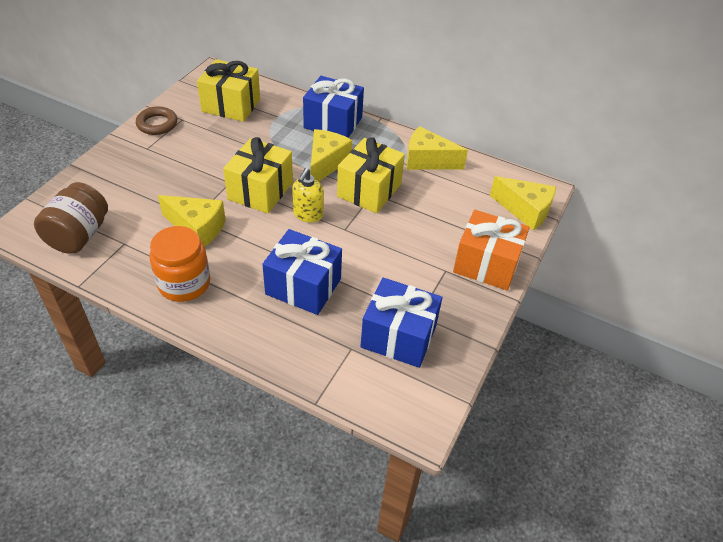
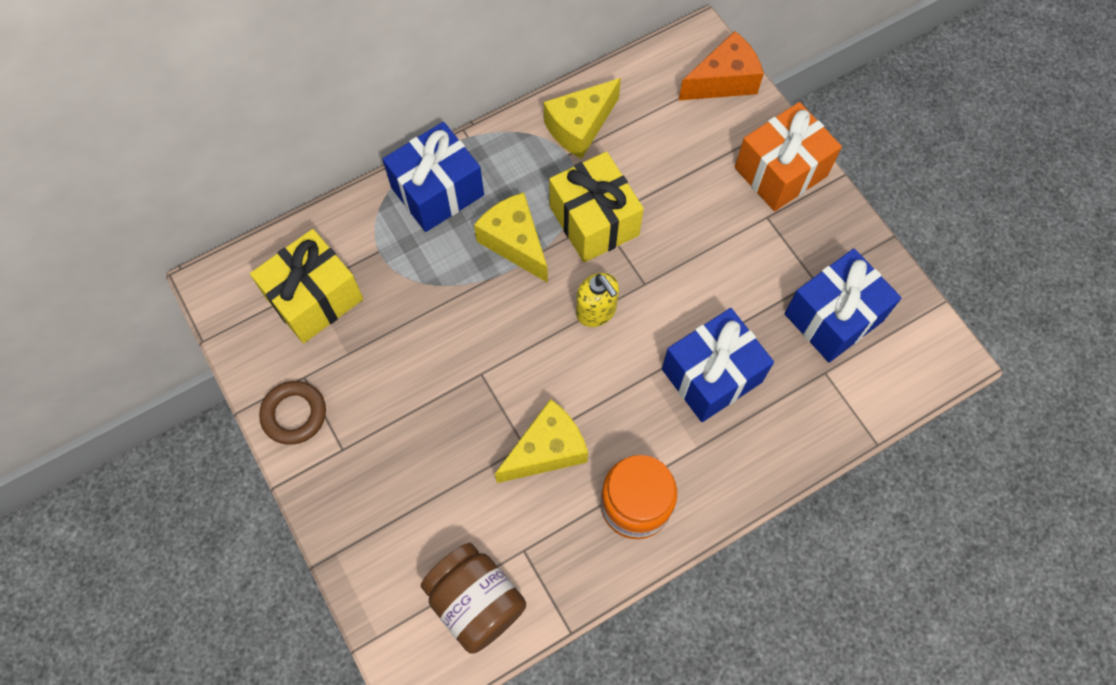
camera: 55 degrees left, 20 degrees up
yellow gift [223,137,293,214] -> none
yellow cheese [490,176,556,231] -> orange cheese [679,31,764,100]

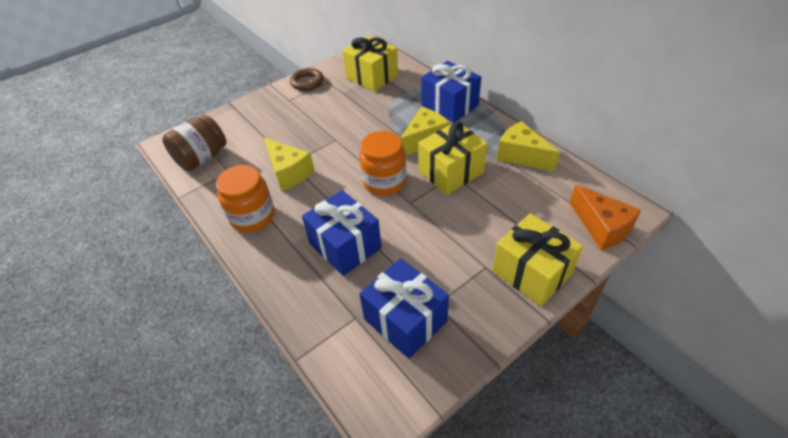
camera: 85 degrees right, 20 degrees down
yellow soap dispenser [576,273,619,327] -> orange jar [359,131,406,196]
orange gift [735,102,842,212] -> yellow gift [492,213,583,306]

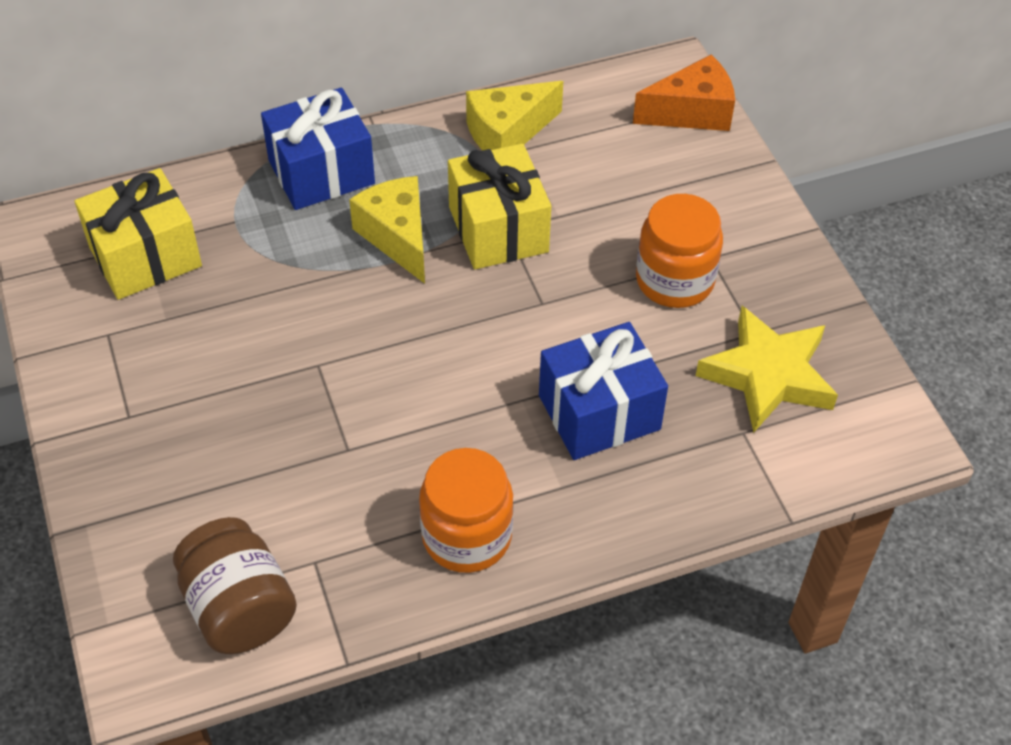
camera: 75 degrees left, 5 degrees up
yellow cheese [264,138,315,191] -> none
brown ring [290,68,324,91] -> none
orange jar [359,131,406,196] -> orange jar moved to [636,194,723,308]
blue gift [359,258,449,359] -> yellow star [696,306,838,433]
yellow gift [492,213,583,306] -> none

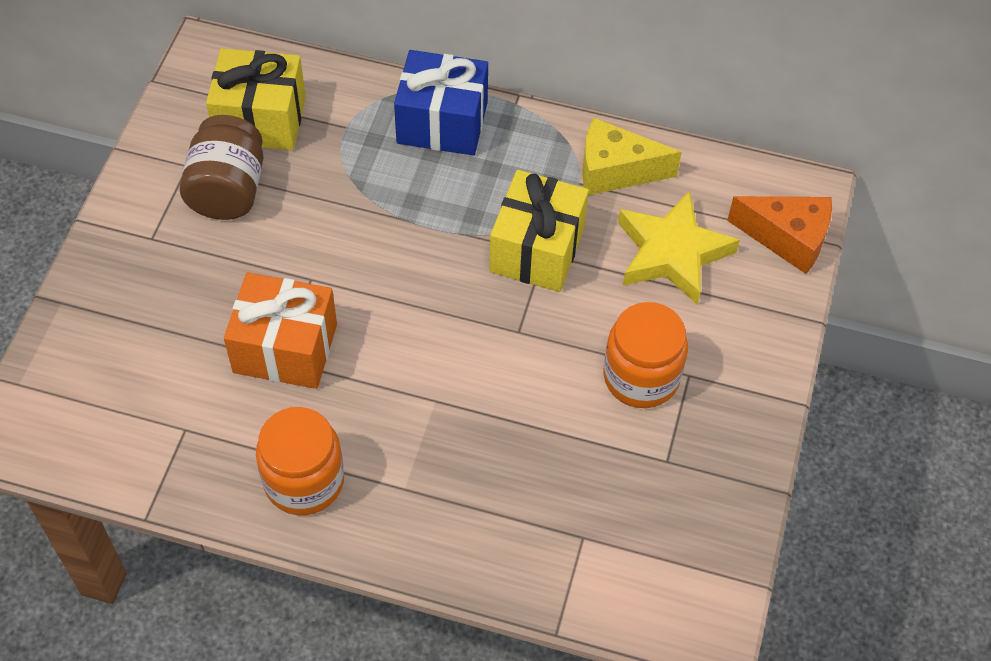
camera: 35 degrees right, 5 degrees up
brown jar [173,517,297,654] -> brown jar moved to [180,115,263,220]
yellow cheese [349,176,425,284] -> none
blue gift [539,322,668,460] -> none
yellow star [696,306,838,433] -> yellow star moved to [618,190,740,305]
none -> orange gift [224,273,337,389]

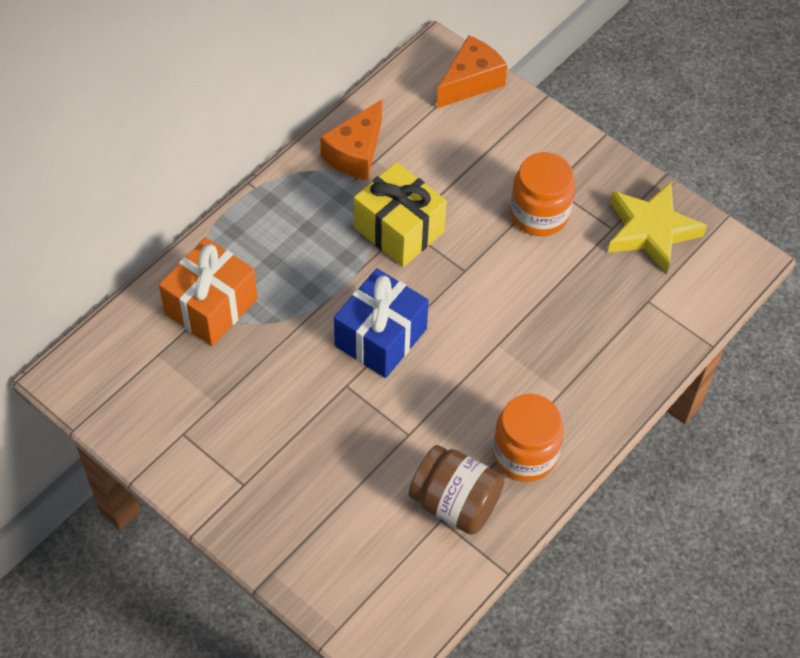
camera: 65 degrees left, 0 degrees up
brown jar [180,115,263,220] -> brown jar moved to [409,445,504,535]
yellow gift [206,48,306,150] -> none
orange gift [224,273,337,389] -> orange gift moved to [159,237,258,346]
blue gift [394,50,488,156] -> blue gift moved to [334,268,429,378]
yellow cheese [582,118,682,195] -> orange cheese [320,100,382,180]
yellow star [618,190,740,305] -> yellow star moved to [608,182,707,274]

